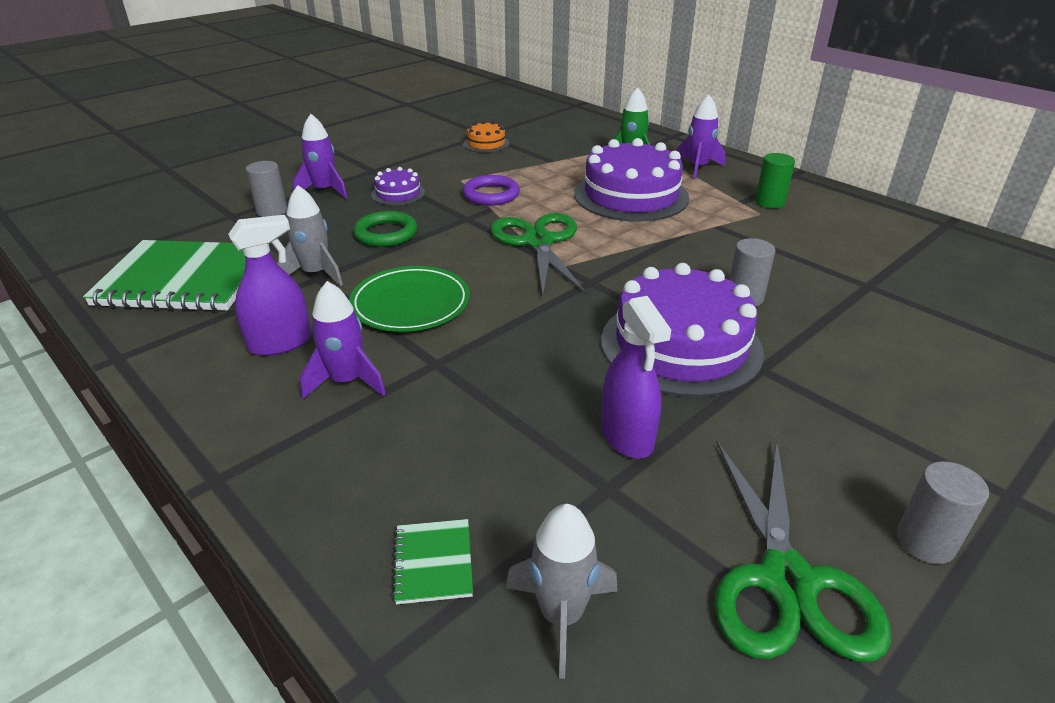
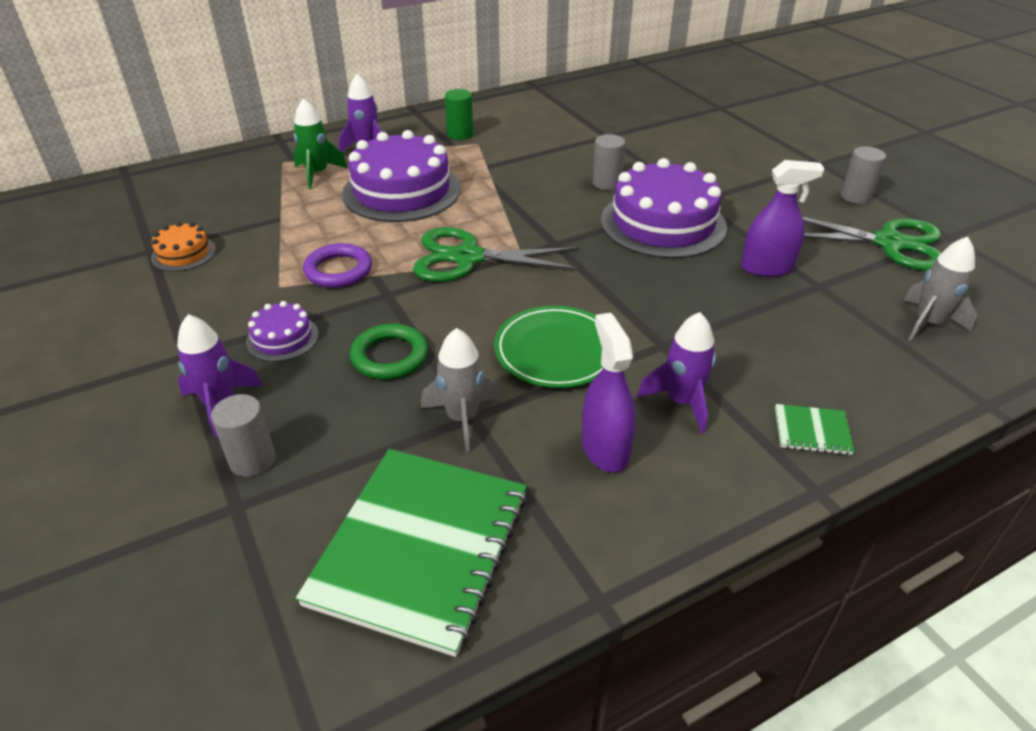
camera: 75 degrees left, 5 degrees up
green notebook [392,519,473,604] -> green notebook moved to [775,404,855,455]

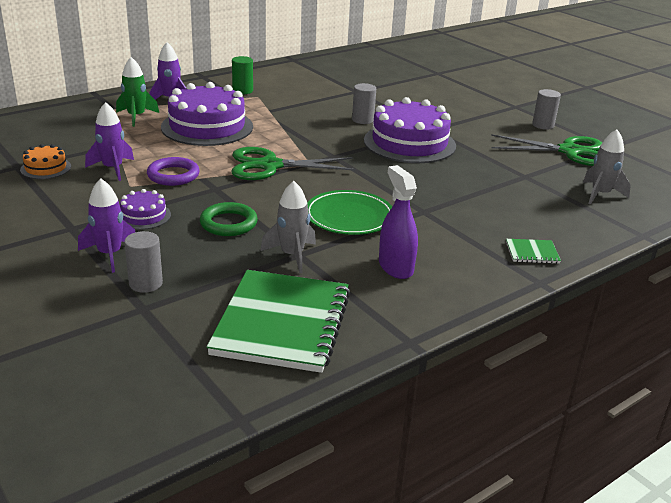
camera: 10 degrees left, 10 degrees down
purple rocket [637,312,716,434] -> purple rocket moved to [85,102,134,181]
purple spray bottle [741,160,825,277] -> none

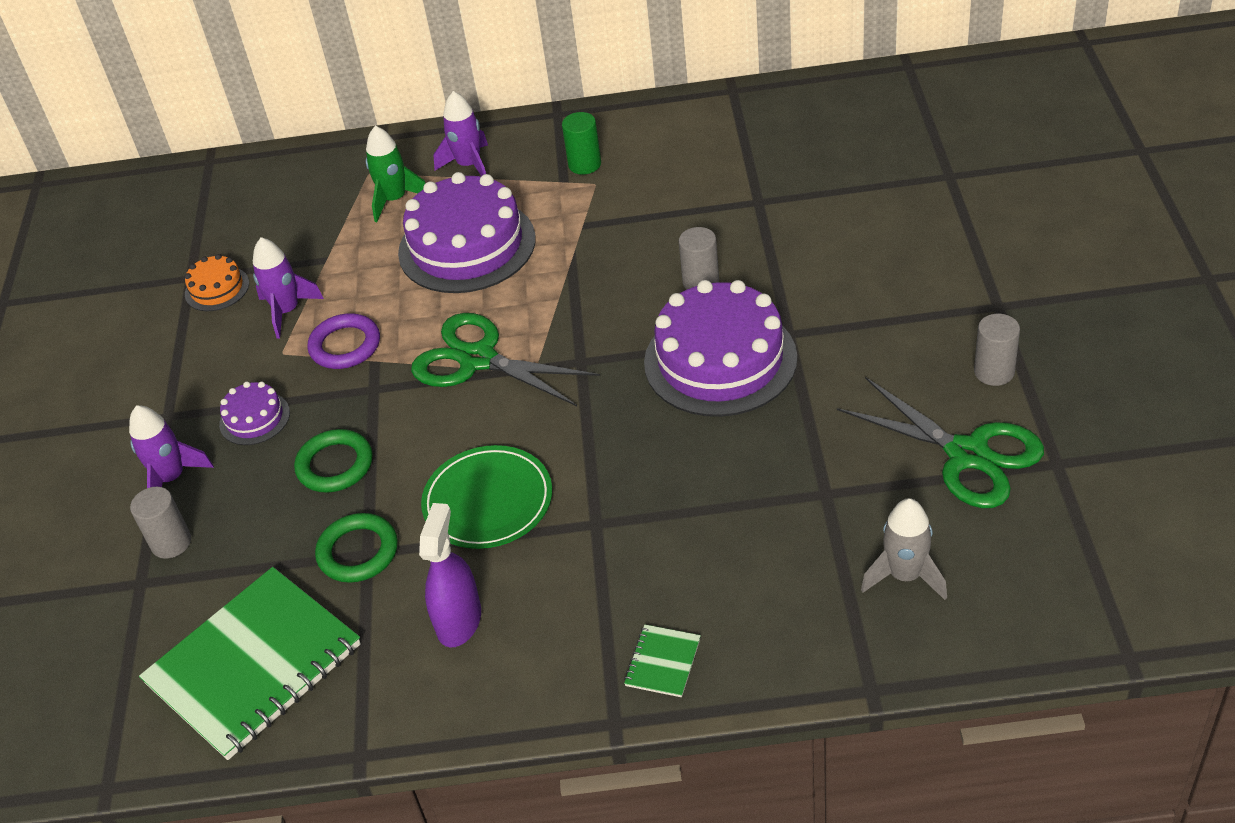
camera: 40 degrees right, 15 degrees up
grey rocket [260,181,316,273] -> green ring [315,513,398,583]
green notebook [506,239,561,264] -> green notebook turned 75 degrees clockwise [624,625,701,697]

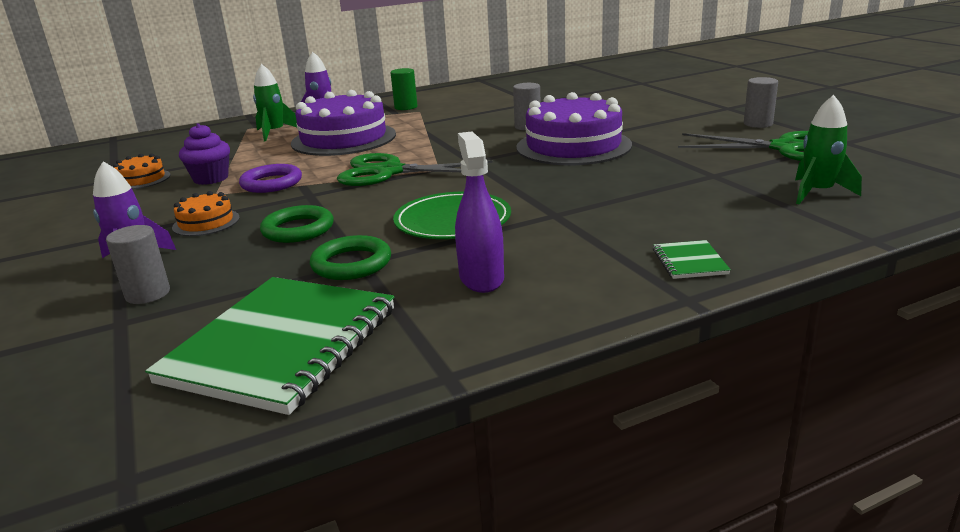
camera: 25 degrees left, 20 degrees down
purple cake [219,381,290,445] -> orange cake [172,191,240,236]
purple rocket [253,237,324,339] -> purple cupcake [179,123,230,185]
grey rocket [861,498,947,600] -> green rocket [795,95,862,204]

